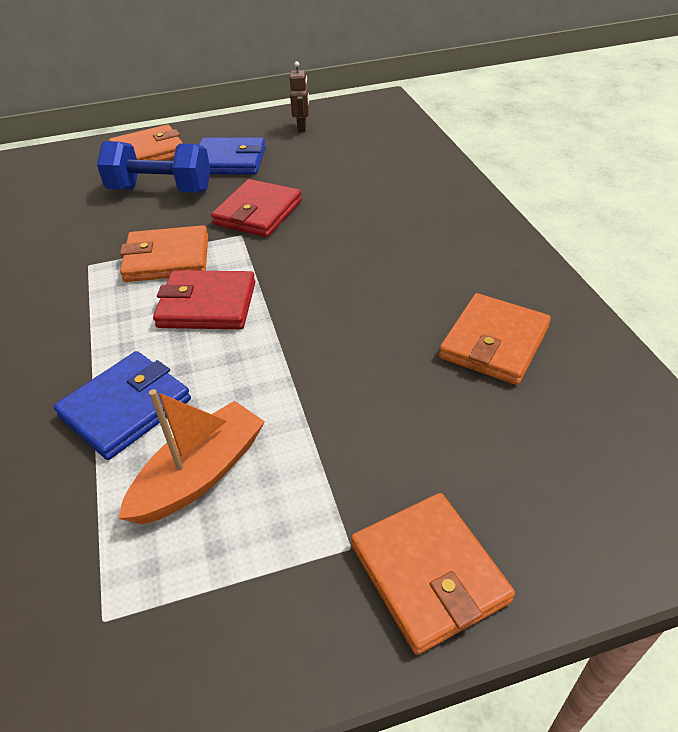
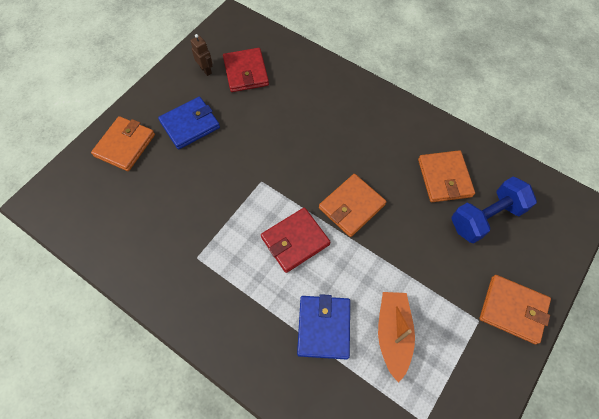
camera: 40 degrees left, 20 degrees up
blue dumbbell [97,141,211,192] -> blue dumbbell moved to [451,177,537,244]
orange wallet [120,225,208,282] -> orange wallet moved to [319,174,386,237]
red wallet [211,179,302,237] -> red wallet moved to [223,48,269,92]

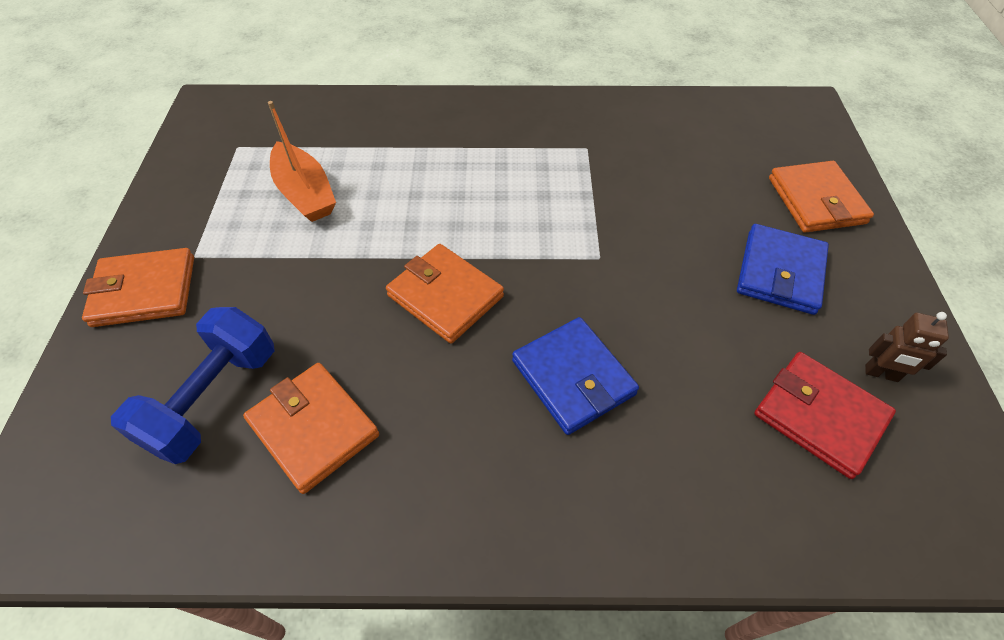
camera: 145 degrees right, 10 degrees down
red wallet [261,207,330,273] -> none
blue wallet [297,294,350,360] -> blue wallet moved to [512,317,639,435]
orange wallet [319,174,386,237] -> orange wallet turned 60 degrees counterclockwise [386,244,504,344]

